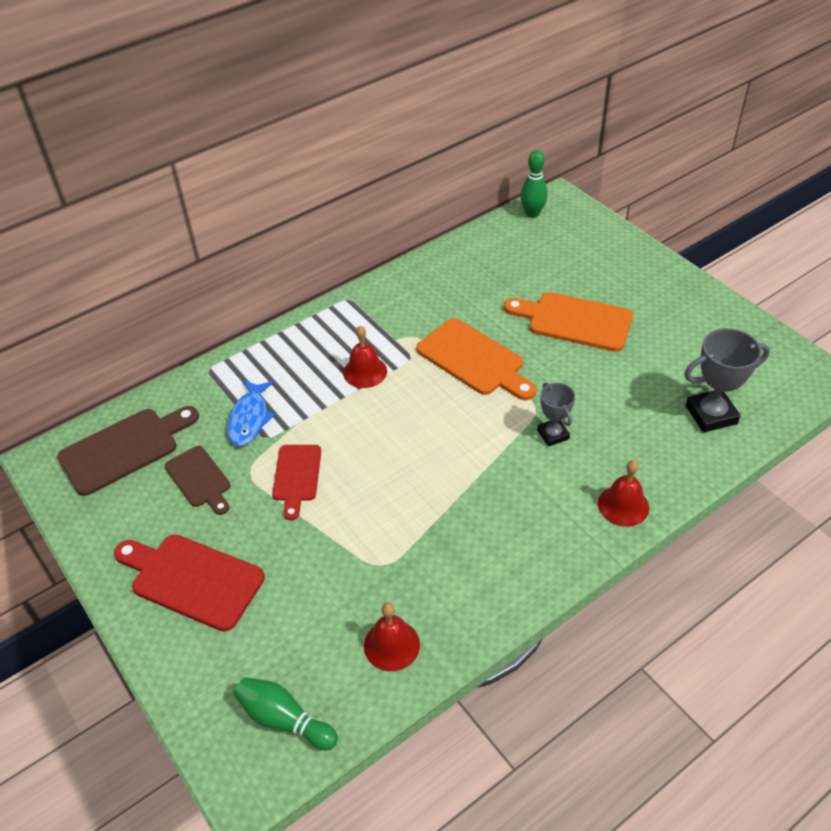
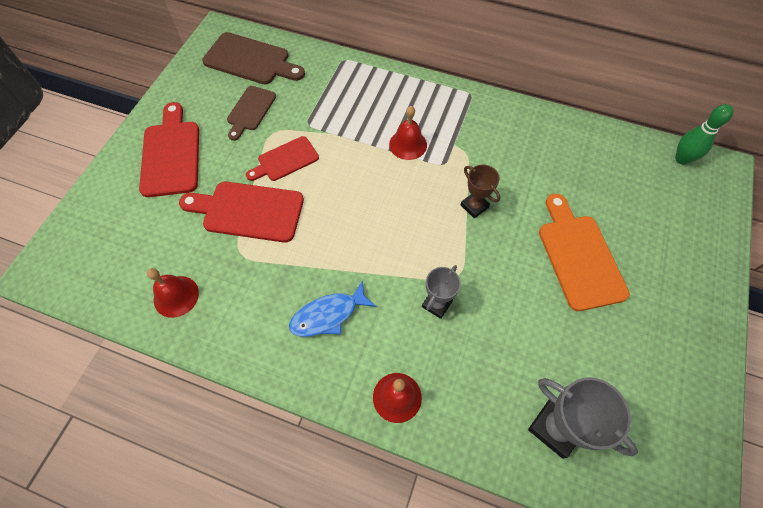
camera: 55 degrees right, 15 degrees up
blue fish [227,380,275,446] -> blue fish moved to [289,280,376,337]
green bowling pin [234,677,338,750] -> none
orange cutting board [416,318,537,400] -> brown trophy [460,164,500,218]
none -> red cutting board [179,182,304,243]

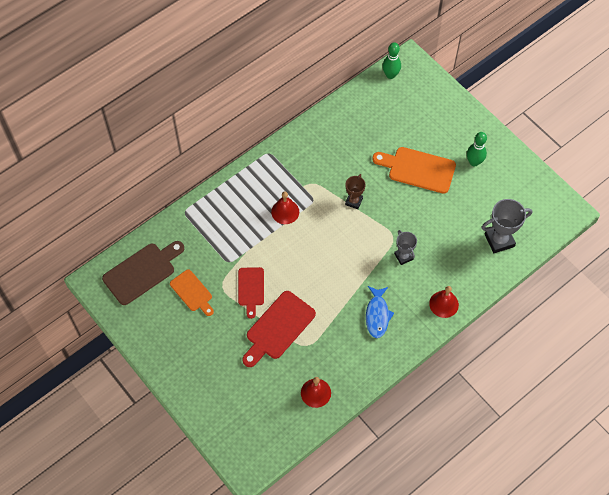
camera: 60 degrees left, 0 degrees up
red cutting board [139,102,199,197] -> none
brown cutting board [227,86,276,141] -> orange cutting board [170,269,214,316]
brown trophy [460,164,500,218] -> brown trophy turned 60 degrees counterclockwise [345,174,365,209]
none -> green bowling pin [467,132,487,166]

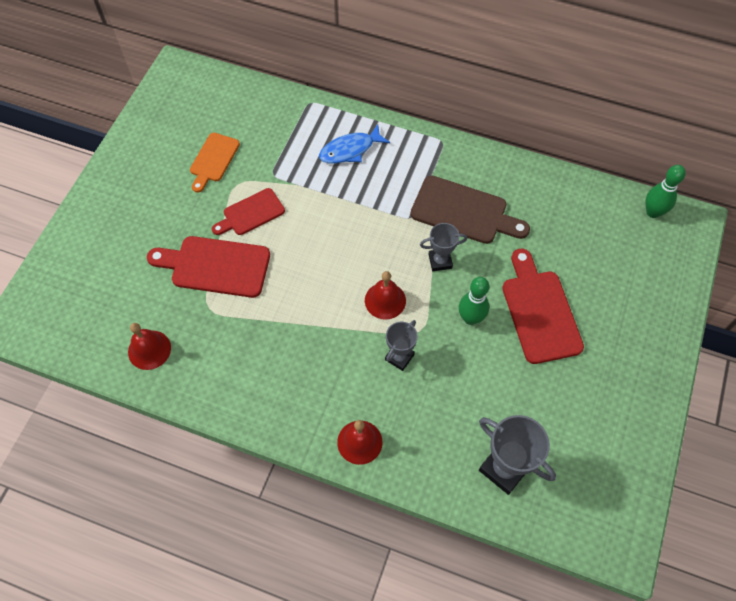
camera: 60 degrees right, 0 degrees up
brown cutting board [102,241,184,305] -> brown cutting board moved to [411,175,530,244]
red bell [271,191,299,224] -> red bell moved to [365,271,406,320]
brown trophy [345,174,365,209] -> grey trophy [420,223,467,271]
blue fish [366,286,394,338] -> blue fish moved to [319,124,390,163]
orange cutting board [372,147,456,194] -> red cutting board [502,249,584,364]
green bowling pin [467,132,487,166] -> green bowling pin moved to [459,277,489,325]

